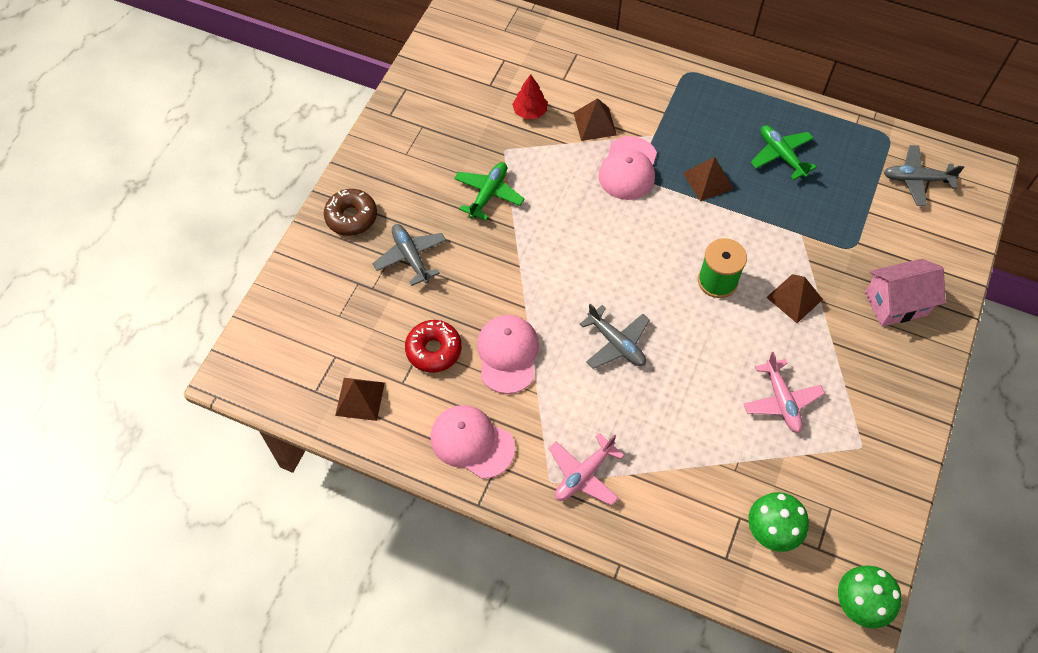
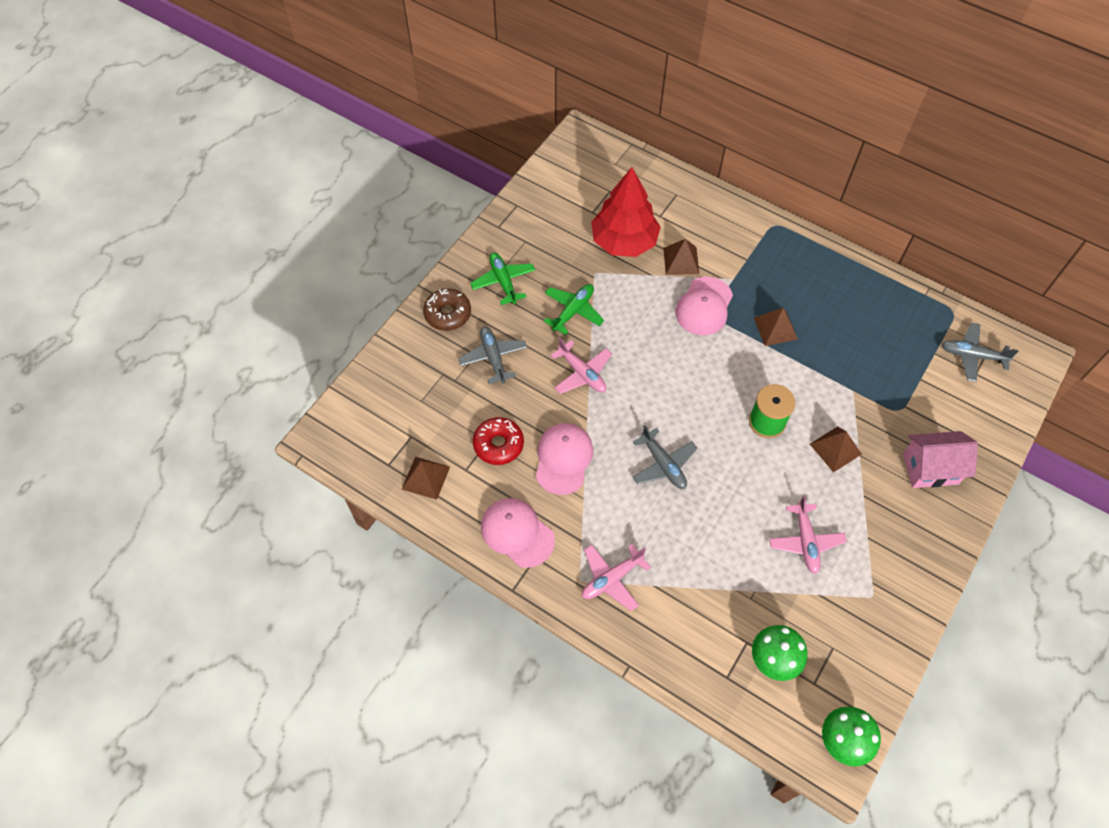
camera: 10 degrees right, 0 degrees up
red tree [512,74,548,119] -> red tree [591,167,661,257], size x2.12
green plane [750,125,817,180] -> green plane moved to [470,252,535,305]
none -> pink plane [550,338,612,394]

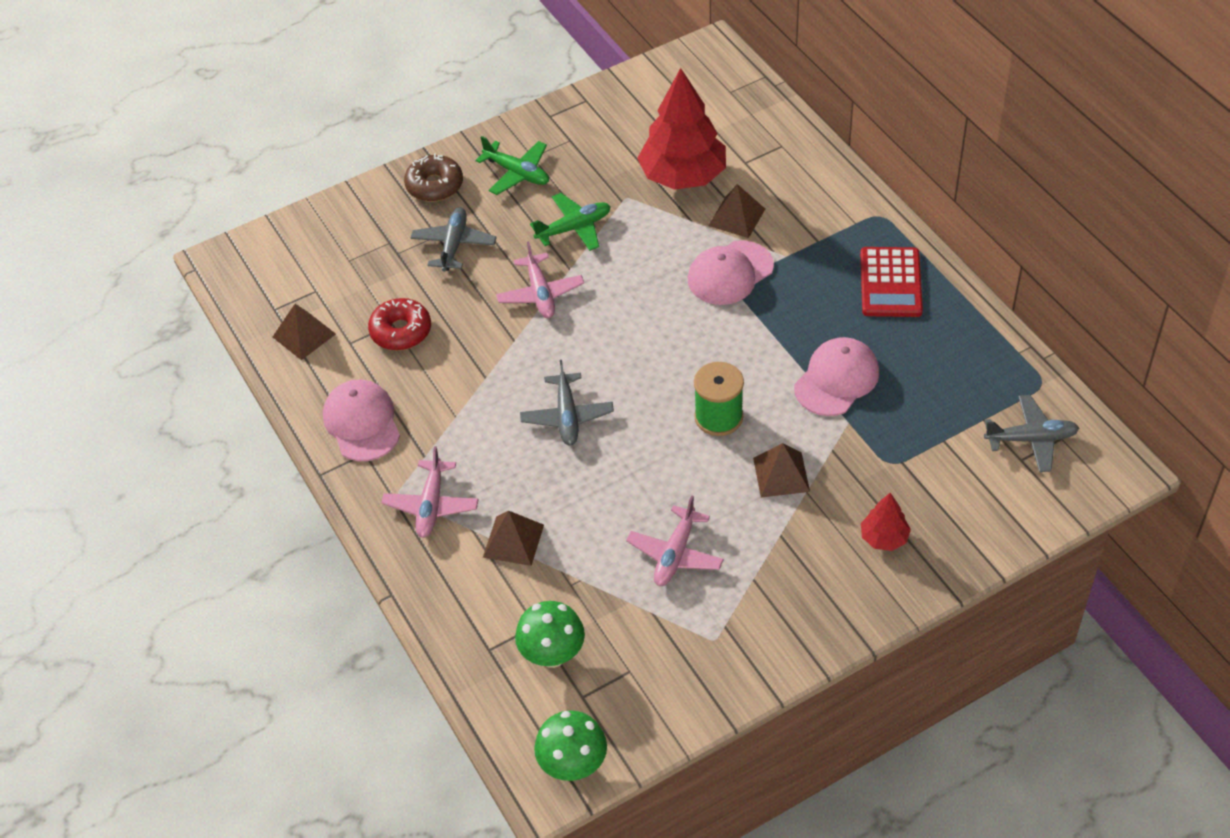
camera: 30 degrees right, 10 degrees down
green plane [470,252,535,305] -> green plane turned 120 degrees clockwise [475,136,549,195]
pink cap [536,423,593,495] -> pink cap moved to [794,337,880,416]
pink plane [582,544,651,611] -> pink plane turned 75 degrees counterclockwise [381,446,479,538]
brown pyramid [754,308,798,346] -> brown pyramid moved to [483,511,544,566]
pink house [903,431,978,488] -> red tree [861,493,911,551]
grey plane [942,323,1019,382] -> grey plane turned 135 degrees clockwise [984,395,1079,472]
none -> red calculator [860,247,923,317]

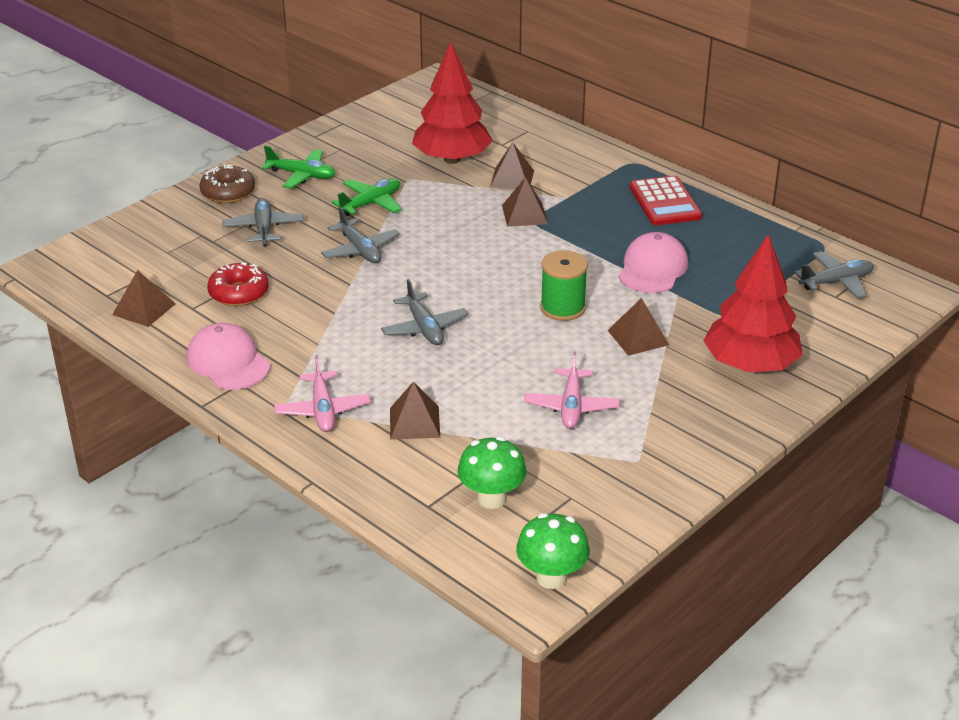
camera: 20 degrees left, 15 degrees down
pink plane [496,241,584,318] -> grey plane [321,206,399,263]
pink cap [688,240,774,305] -> brown pyramid [502,177,548,227]
red tree [861,493,911,551] -> red tree [703,234,803,372], size x2.12

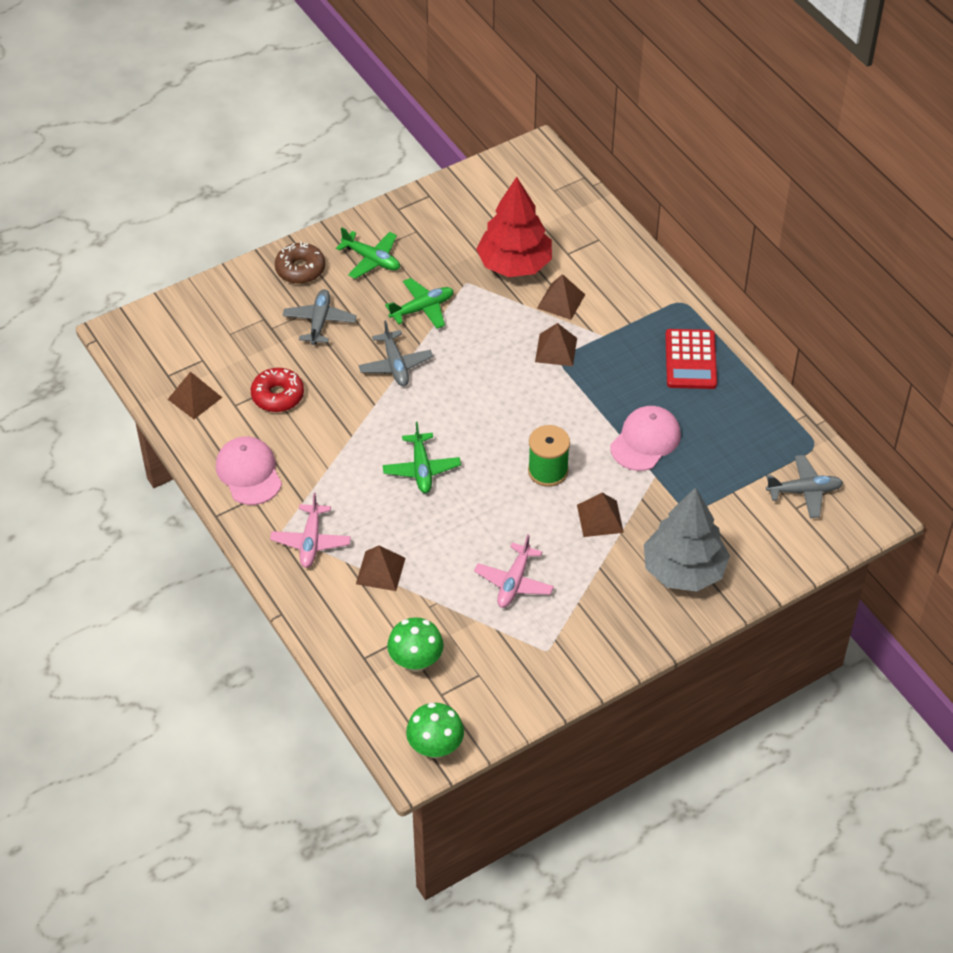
camera: 15 degrees right, 15 degrees up
grey plane [381,279,468,345] -> green plane [383,422,461,493]
red tree [703,234,803,372] -> grey tree [644,487,730,592]

